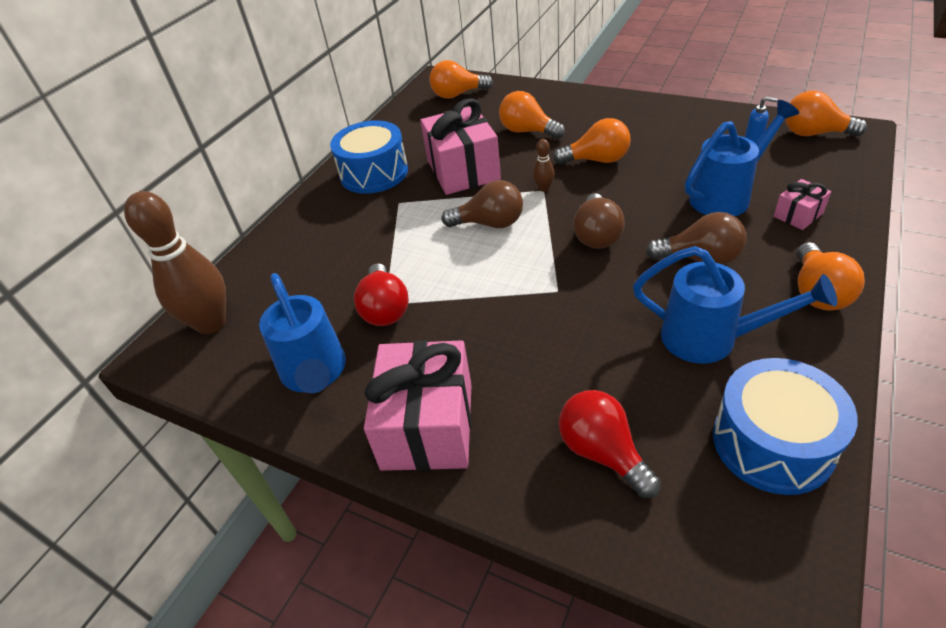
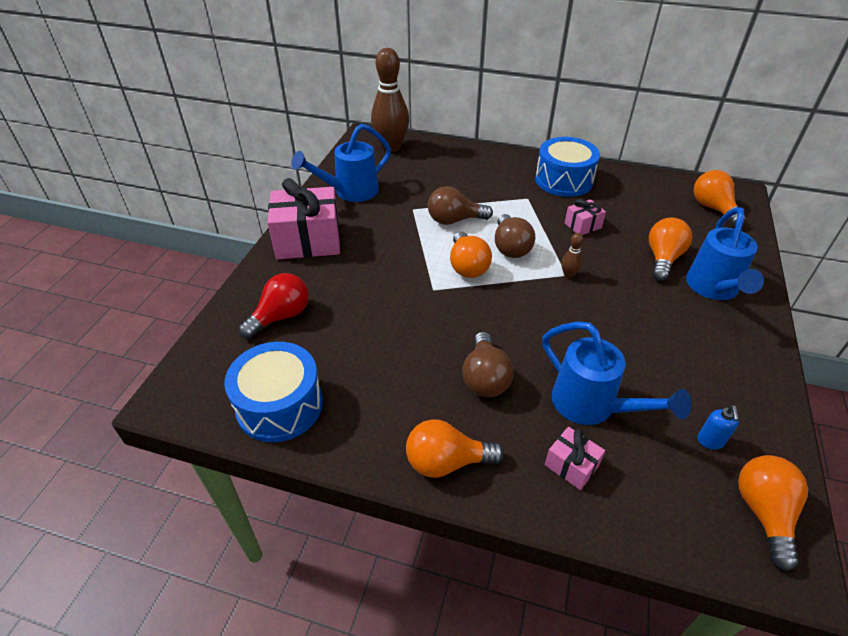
camera: 75 degrees right, 0 degrees up
red light bulb [354,263,409,326] -> none
pink gift [420,98,501,195] -> pink gift [565,199,606,235], size x0.47
orange light bulb [553,118,631,165] -> orange light bulb moved to [450,231,492,278]
brown light bulb [573,193,625,249] -> brown light bulb moved to [428,186,493,225]
blue watering can [633,246,837,364] -> blue watering can moved to [686,207,764,300]

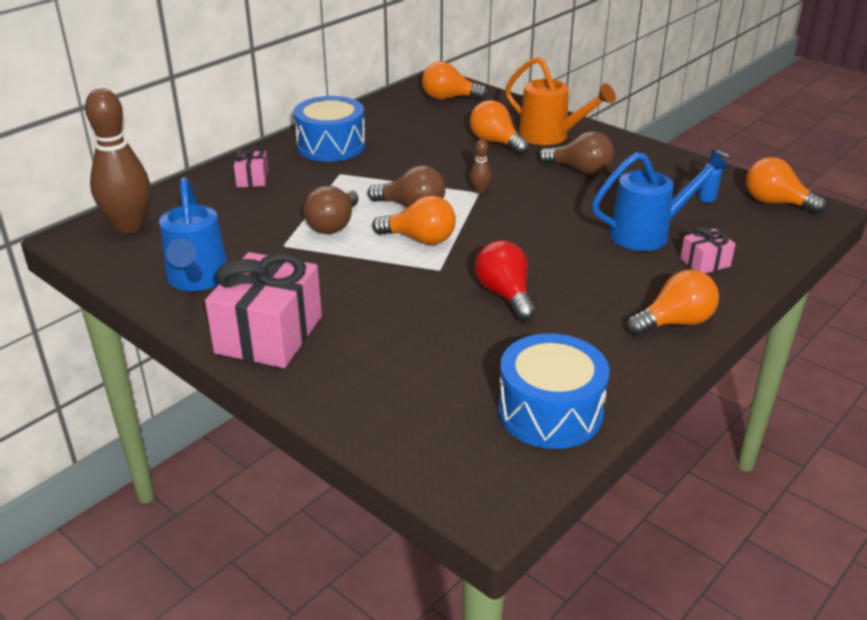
camera: 65 degrees left, 10 degrees down
red light bulb [239,273,309,339] -> red light bulb moved to [475,240,536,321]
orange light bulb [406,419,504,478] -> orange light bulb turned 135 degrees counterclockwise [627,270,719,336]
brown light bulb [462,332,514,397] -> brown light bulb moved to [539,131,614,175]
pink gift [565,199,606,235] -> pink gift moved to [234,146,268,187]
blue watering can [686,207,764,300] -> orange watering can [505,56,616,145]

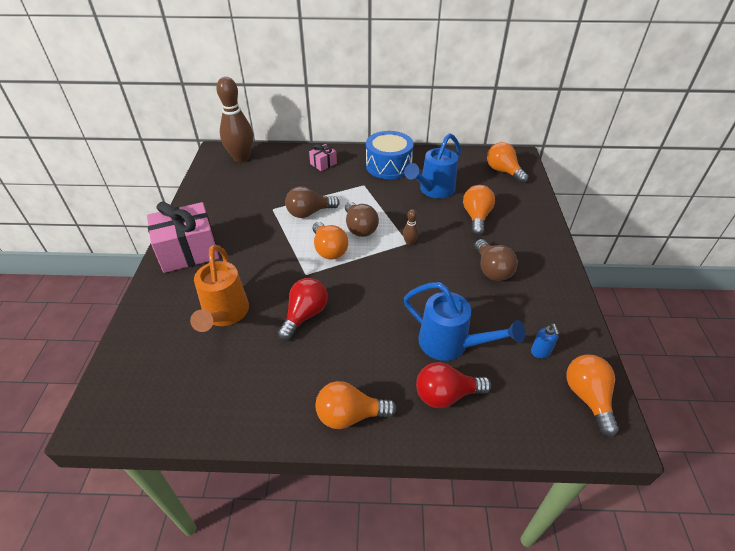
camera: 50 degrees right, 10 degrees up
blue watering can [159,177,228,291] -> blue watering can moved to [404,133,461,198]
blue drum [498,333,610,449] -> none
orange watering can [505,56,616,145] -> orange watering can moved to [190,245,249,332]
orange light bulb [627,270,719,336] -> orange light bulb turned 150 degrees clockwise [316,381,397,429]
pink gift [680,226,736,273] -> red light bulb [416,362,491,408]

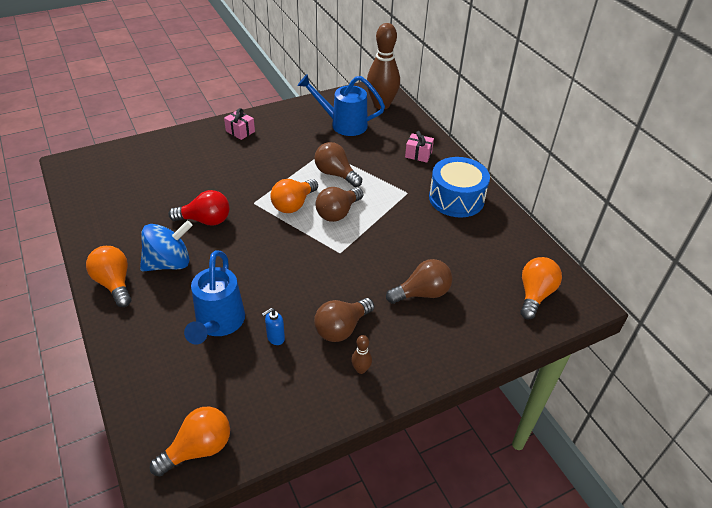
camera: 60 degrees right, 0 degrees up
pink gift [147,201,219,273] -> pink gift [224,108,255,140], size x0.47
orange watering can [190,245,249,332] -> none
brown bowling pin [403,209,419,245] -> brown bowling pin moved to [351,335,372,374]
blue watering can [404,133,461,198] -> blue watering can moved to [297,74,385,136]
red light bulb [416,362,491,408] -> none
orange light bulb [463,185,495,235] -> brown light bulb [386,259,452,304]
blue soap dispenser [531,323,559,358] -> blue soap dispenser moved to [262,308,285,345]
none -> blue spinning top [140,221,193,271]

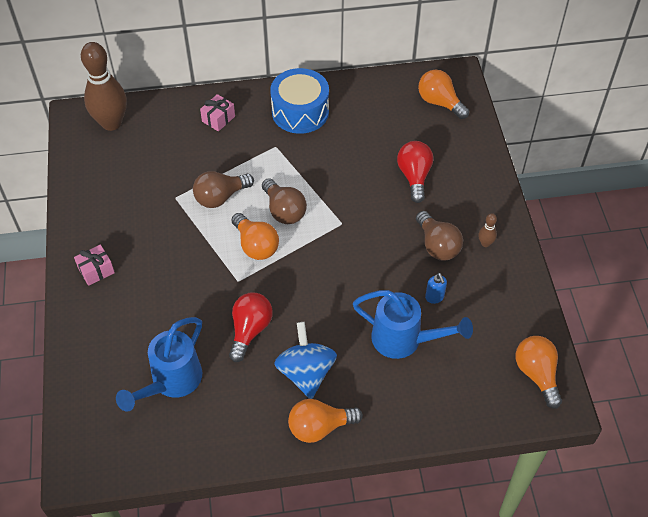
camera: 70 degrees left, 10 degrees up
blue watering can [297,74,385,136] -> blue watering can moved to [116,317,202,412]
brown light bulb [386,259,452,304] -> red light bulb [397,141,433,203]

